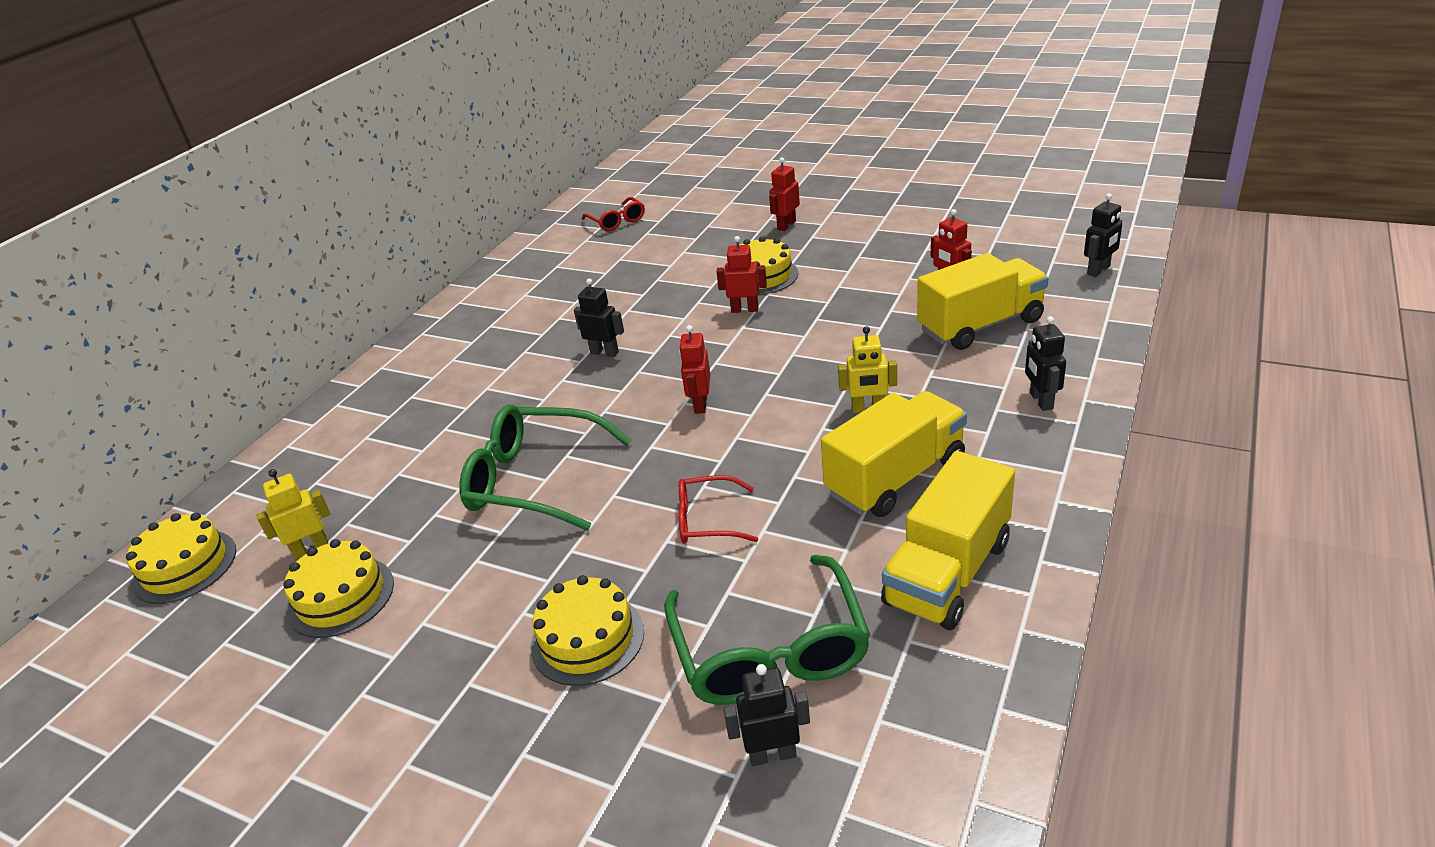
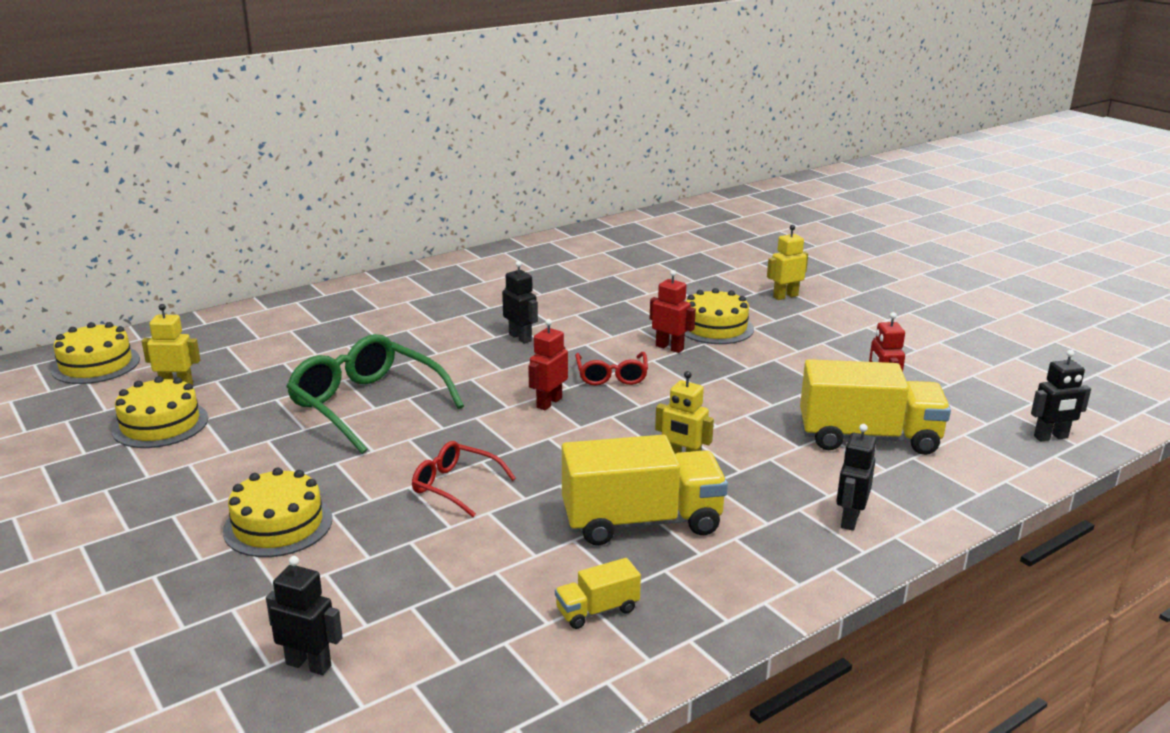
camera: 25 degrees right, 10 degrees down
red glasses [582,197,645,231] -> red glasses moved to [575,352,648,385]
green glasses [664,555,871,705] -> none
red robot [769,157,800,231] -> yellow robot [767,225,808,300]
yellow truck [881,451,1015,630] -> yellow truck [555,558,641,629], size x0.46

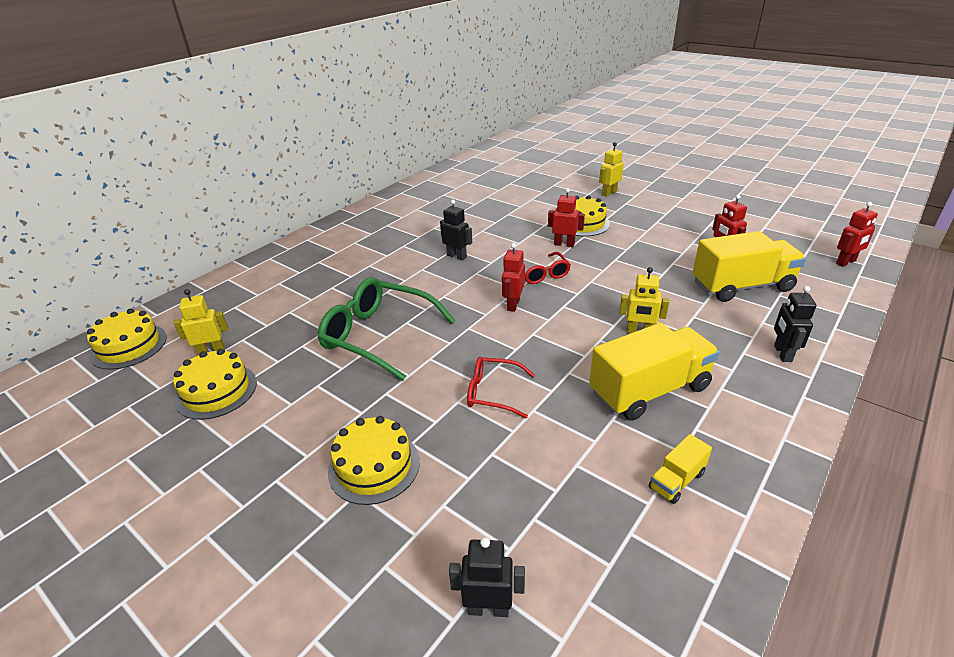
camera: 15 degrees left, 10 degrees up
black robot [1031,350,1091,442] -> red robot [836,202,878,267]

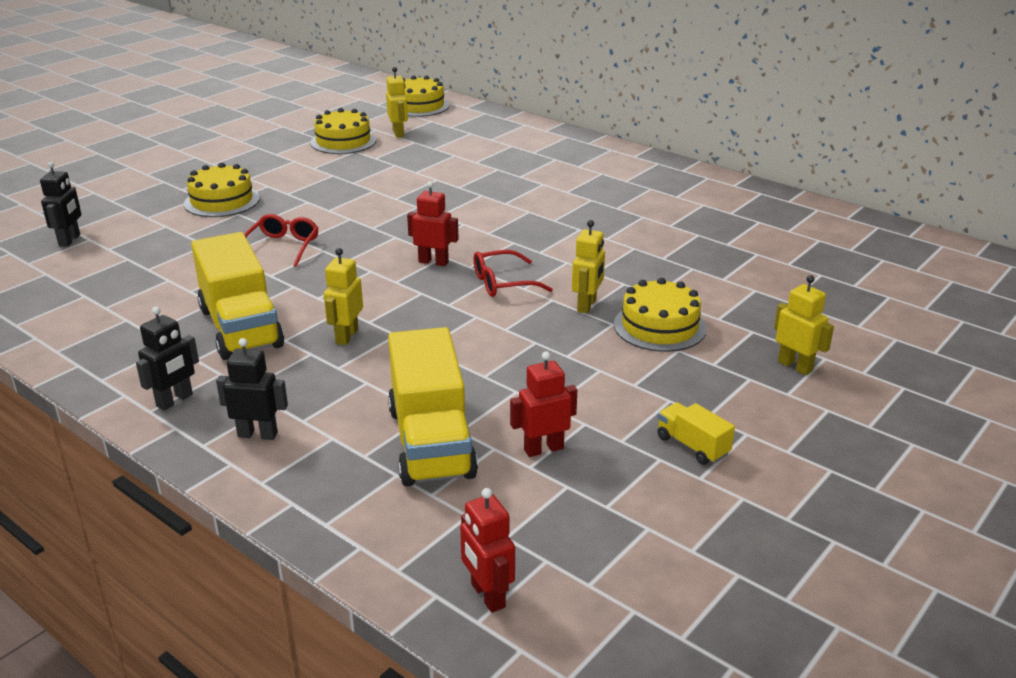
camera: 90 degrees right, 5 degrees down
green glasses [318,277,455,381] -> none
black robot [440,200,472,261] -> black robot moved to [136,307,199,411]
red robot [548,188,585,247] -> yellow robot [572,220,605,313]
yellow truck [649,434,712,504] -> yellow truck moved to [658,402,735,465]

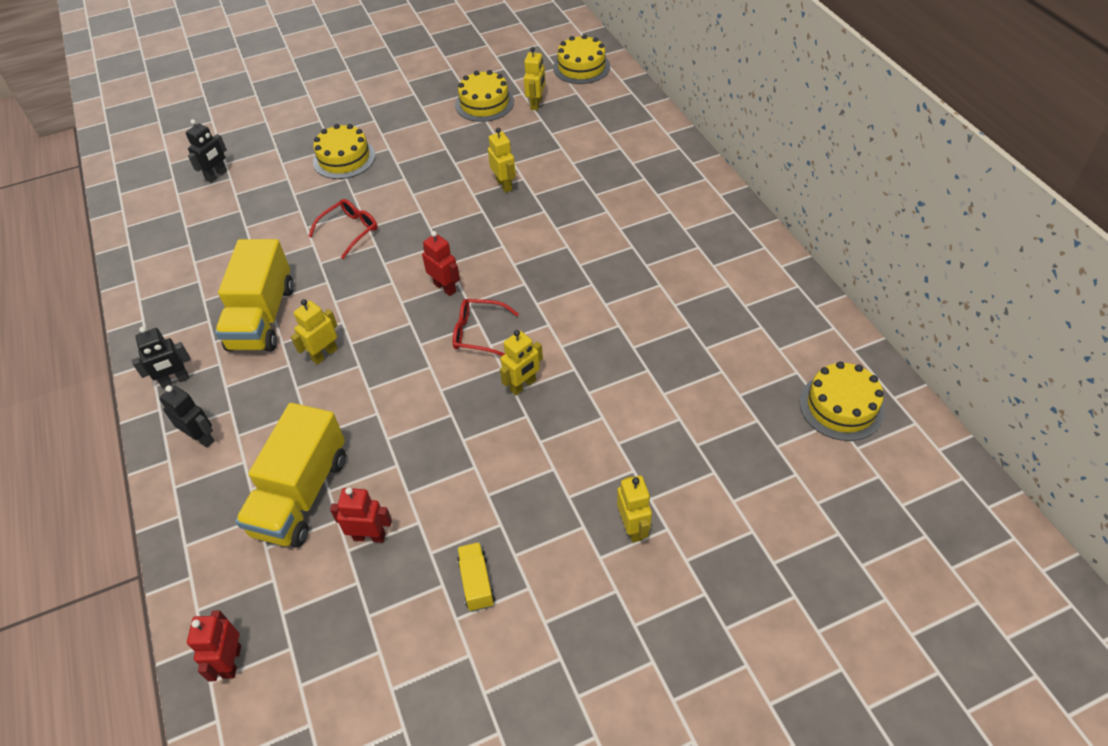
camera: 30 degrees right, 20 degrees up
yellow cake [614,278,707,352] -> yellow cake moved to [800,362,885,441]
none -> yellow robot [488,127,516,193]

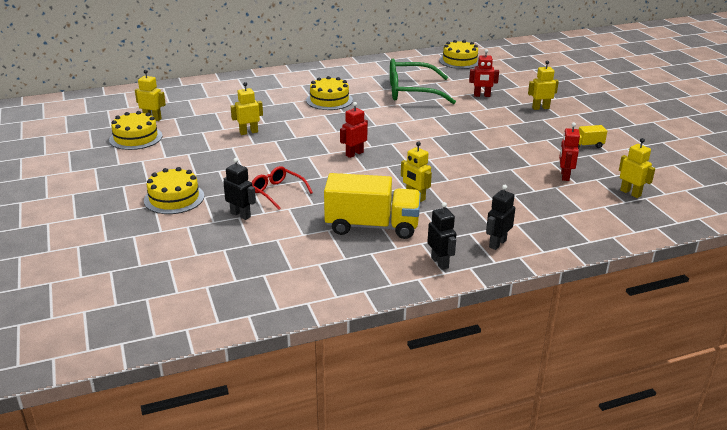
camera: 90 degrees left, 20 degrees down
black robot [186,119,227,183] -> black robot moved to [223,158,256,220]
red robot [187,610,241,682] -> red robot moved to [469,49,499,97]
yellow truck [235,403,346,548] -> none
red glasses [453,299,519,356] -> none
yellow robot [500,330,543,395] -> yellow robot moved to [619,138,655,198]
yellow cake [553,34,610,84] -> yellow cake moved to [306,76,353,110]
none -> green glasses [390,59,456,104]

